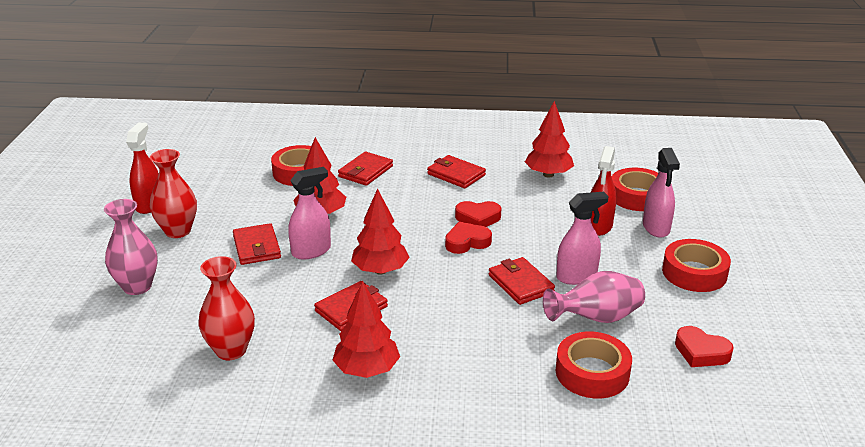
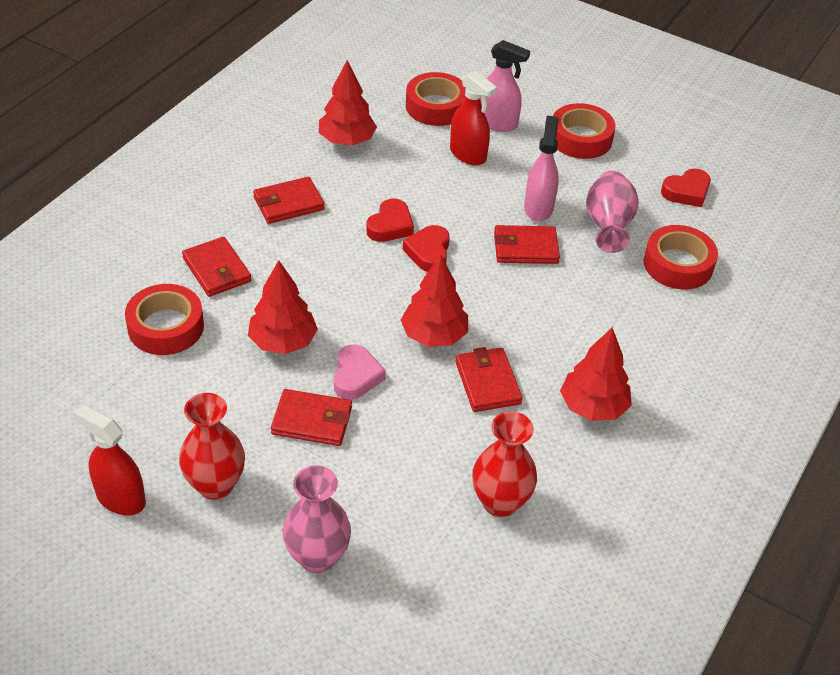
camera: 65 degrees left, 15 degrees up
pink spray bottle [288,167,331,259] -> pink heart [334,344,386,400]

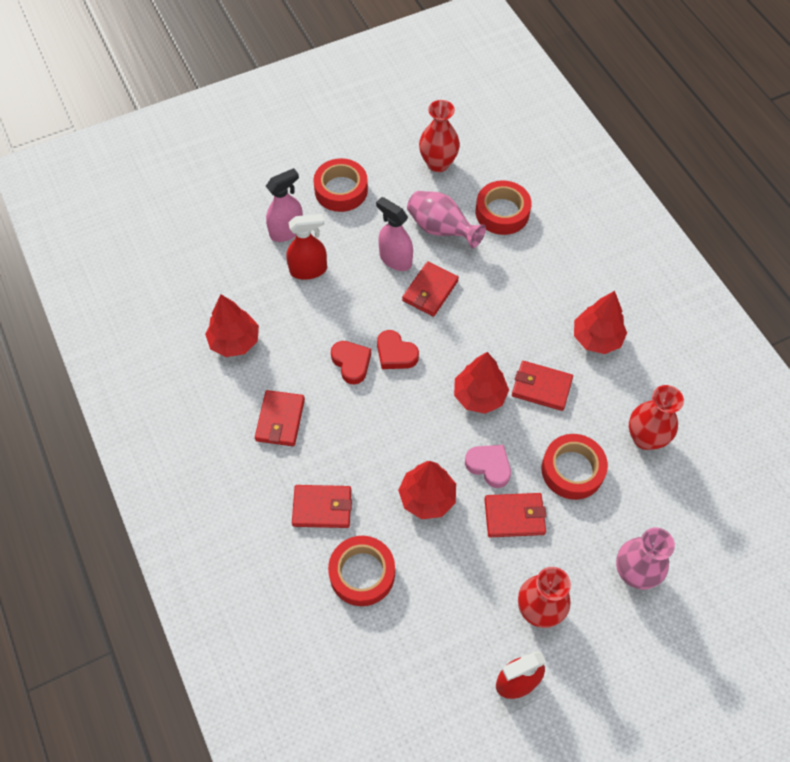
camera: 55 degrees left, 15 degrees up
red wallet [271,389,352,446] -> red wallet turned 45 degrees clockwise [484,493,546,537]
red tape [406,72,466,126] -> red tape moved to [542,434,608,500]
red heart [661,169,711,207] -> red vase [419,100,460,172]

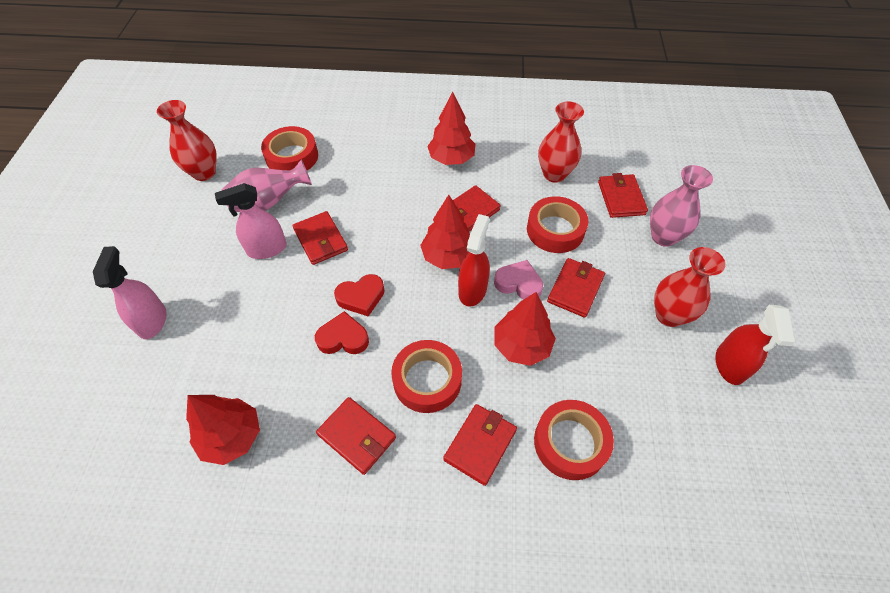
camera: 60 degrees left, 5 degrees down
red spray bottle [287,214,327,280] -> red spray bottle moved to [458,214,490,307]
red tape [313,158,368,212] -> red tape moved to [391,340,462,413]
pink heart [465,445,511,488] -> pink heart turned 45 degrees clockwise [494,260,543,300]
none -> red wallet [598,173,648,218]

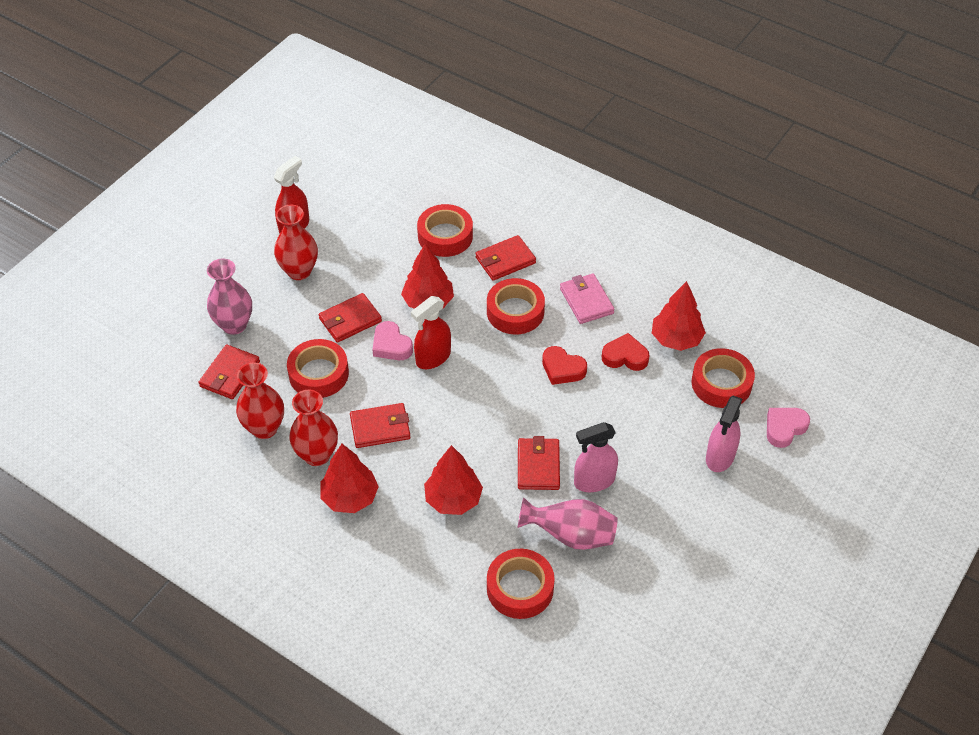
camera: 150 degrees left, 5 degrees down
red vase [157,100,217,181] -> red vase moved to [289,390,338,466]
pink spray bottle [215,183,287,259] -> pink spray bottle turned 150 degrees clockwise [574,422,618,492]
red wallet [316,397,396,475] -> pink wallet [560,274,615,324]
red heart [334,274,385,316] -> red heart moved to [602,333,650,371]
red tree [420,195,470,269] -> red tree moved to [424,445,483,515]
none -> red tape [692,348,755,408]
none -> pink heart [767,408,810,448]

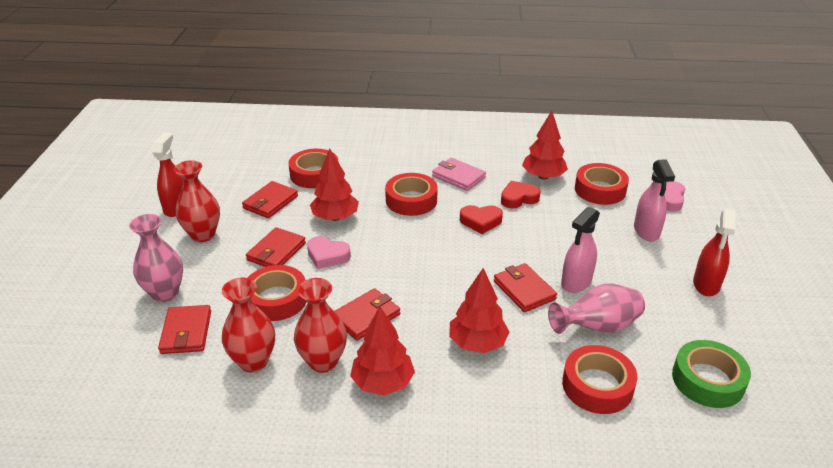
camera: 30 degrees left, 15 degrees down
red spray bottle [411,296,451,369] -> red spray bottle moved to [693,209,736,296]
red wallet [475,235,536,281] -> red wallet moved to [242,181,298,218]
none -> green tape [672,340,751,408]

